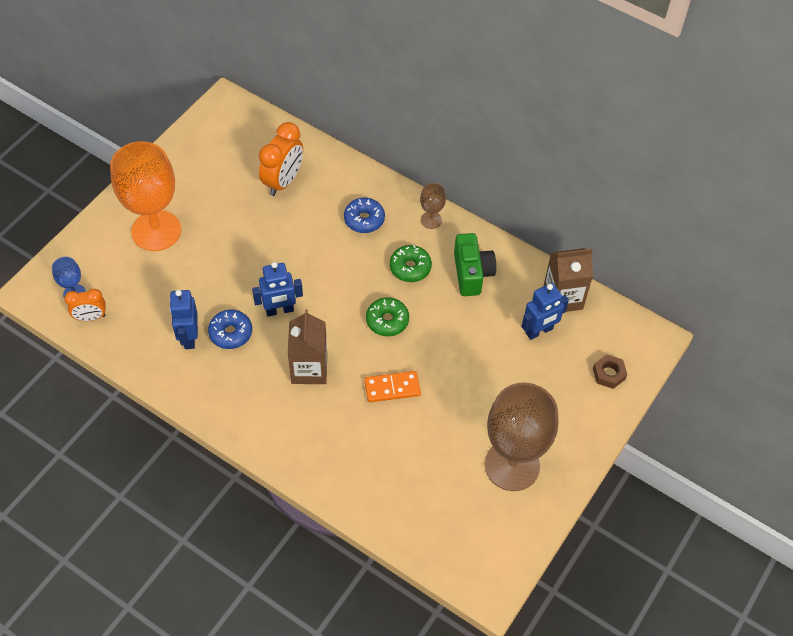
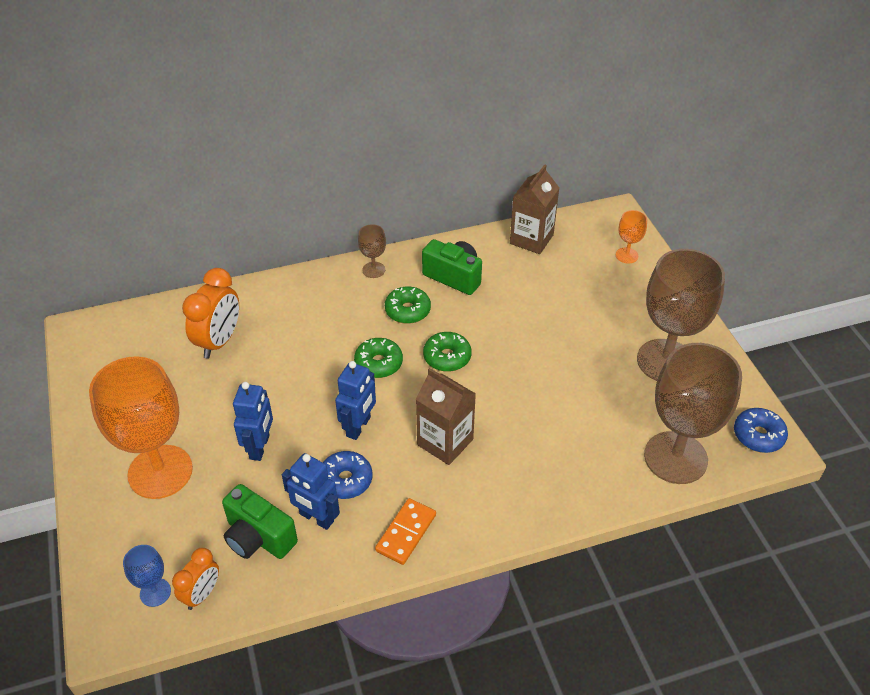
camera: 50 degrees left, 10 degrees down
orange clock [259,122,303,196] -> orange clock turned 45 degrees clockwise [182,268,239,359]
blue donut [344,198,385,233] -> blue donut moved to [734,408,788,453]
orange domino [364,371,421,402] -> orange domino moved to [375,498,436,565]
blue robot [522,283,569,340] -> blue robot moved to [233,382,273,461]
brown nut [593,354,627,389] -> orange goblet [616,210,647,263]
none -> green camera [222,484,298,559]
none -> green donut [354,338,403,378]
none -> brown goblet [644,343,742,484]

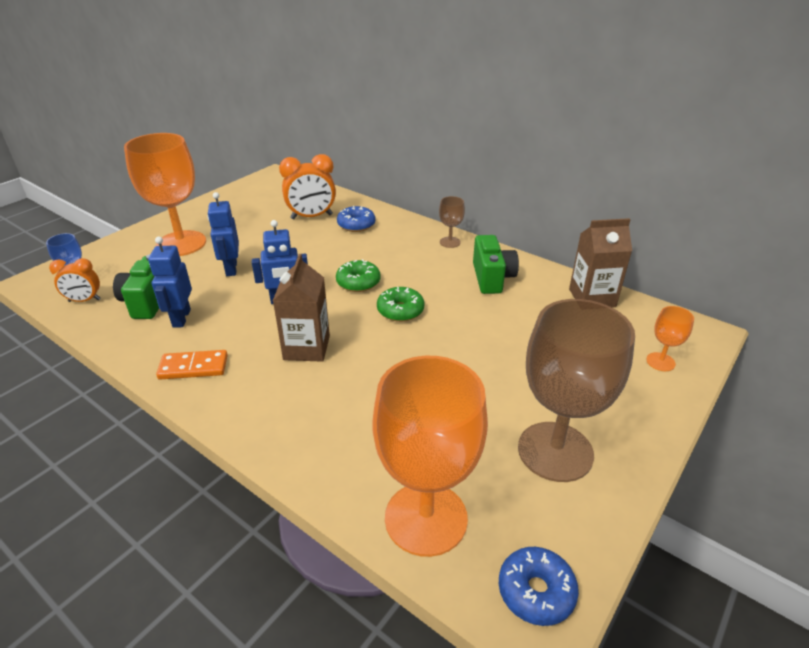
camera: 55 degrees right, 10 degrees down
blue robot [233,382,273,461] -> blue robot turned 105 degrees clockwise [207,192,239,276]
blue donut [323,451,372,499] -> blue donut moved to [337,206,376,232]
green donut [385,286,431,324] -> none
brown goblet [644,343,742,484] -> orange goblet [372,356,488,557]

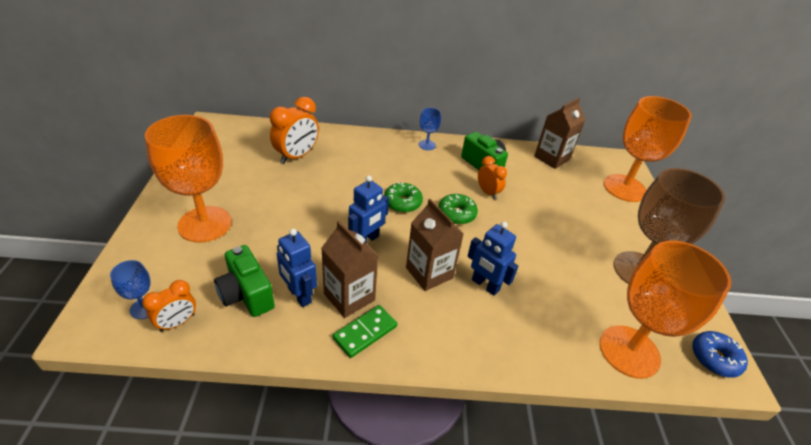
camera: 40 degrees left, 5 degrees up
orange domino [156,350,228,380] -> green domino [333,305,398,358]
blue robot [207,192,239,276] -> blue robot moved to [468,222,518,296]
blue donut [337,206,376,232] -> none
brown goblet [439,196,465,248] -> blue goblet [419,108,441,150]
orange goblet [646,306,694,371] -> orange goblet [604,96,692,202], size x2.29
none -> brown carton [321,221,378,318]
none -> orange clock [478,156,507,199]

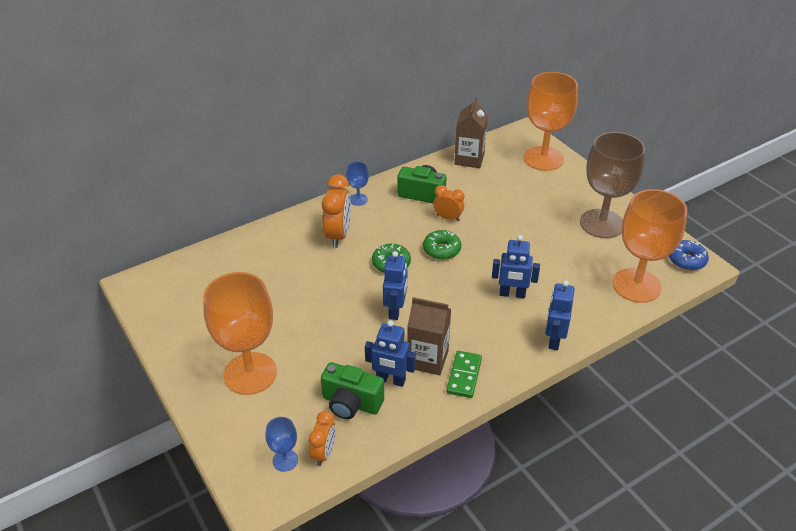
camera: 30 degrees left, 0 degrees up
orange clock [270,97,319,164] -> orange clock moved to [322,174,351,248]
brown carton [406,199,463,291] -> none
none -> blue robot [545,280,575,350]

